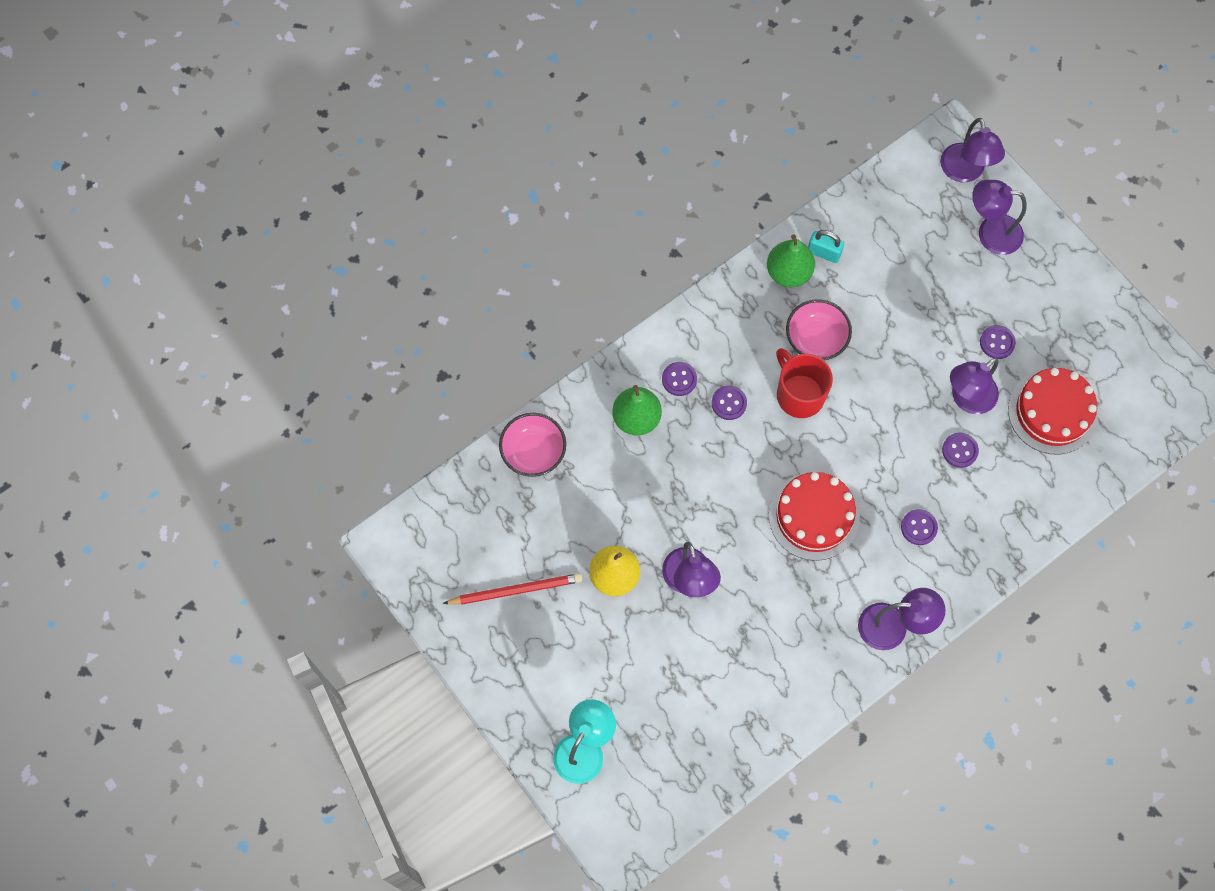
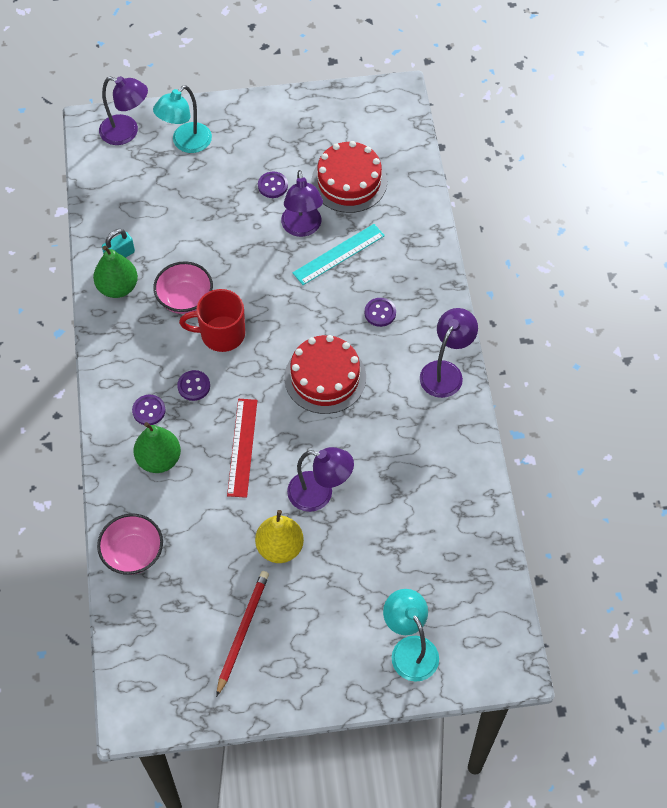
camera: 60 degrees left, 10 degrees down
purple button [942,433,979,468] -> turquoise ruler [292,224,385,285]
purple lamp [972,180,1027,255] -> turquoise lamp [153,85,212,153]
none -> red ruler [227,399,257,498]

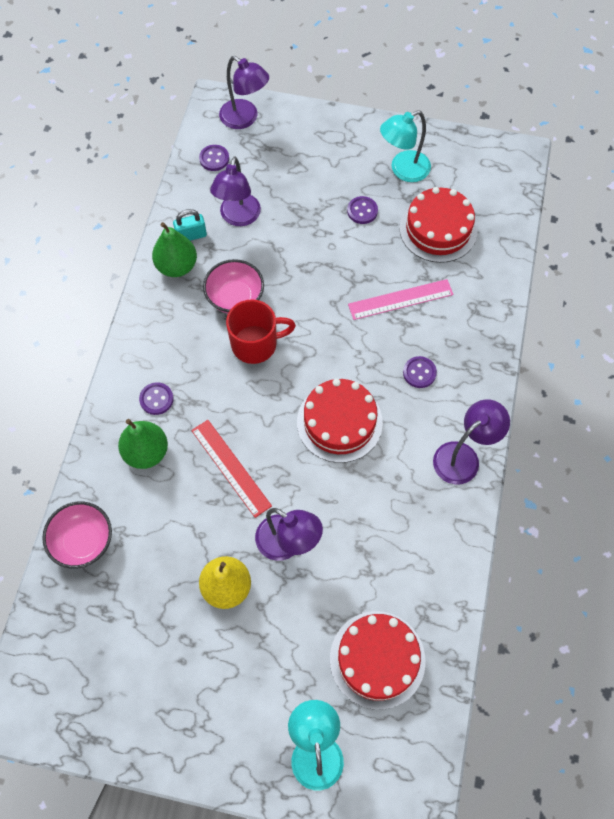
camera: 20 degrees right, 5 degrees up
turquoise lamp [153,85,212,153] -> turquoise lamp moved to [380,110,431,182]
purple button [177,370,210,401] -> purple button moved to [199,145,229,171]
red mug [179,289,245,352] -> red mug turned 150 degrees clockwise [226,299,296,364]
red pencil [216,571,269,697] -> none
red ruler [227,399,257,498] -> red ruler turned 60 degrees counterclockwise [191,420,272,518]
purple lamp [281,170,323,237] -> purple lamp moved to [210,157,261,226]
turquoise ruler [292,224,385,285] -> pink ruler [348,279,454,320]
none -> red cake [330,611,426,710]

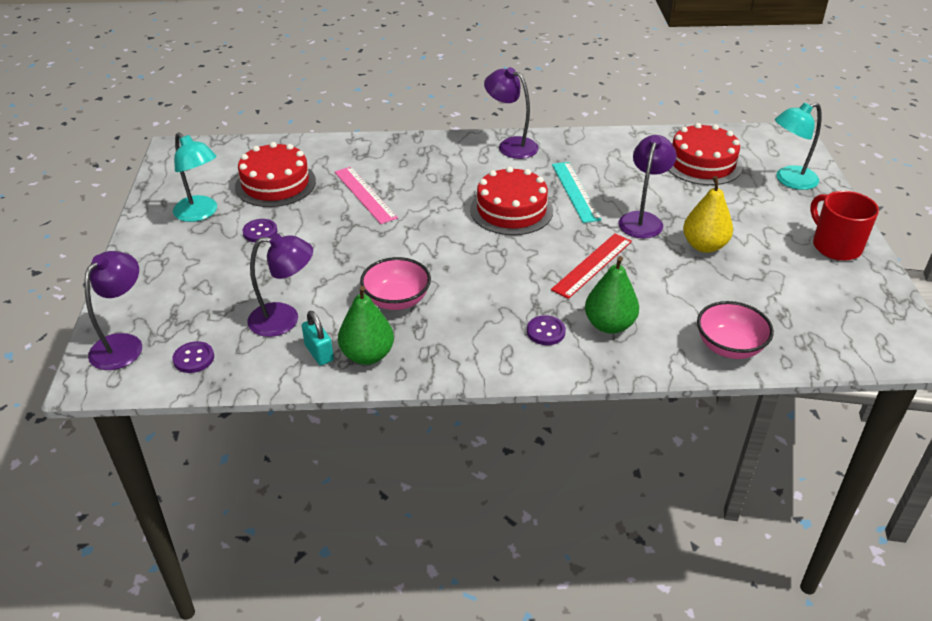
camera: 105 degrees left, 25 degrees down
red mug [226,299,296,364] -> red mug moved to [810,191,879,261]
purple button [403,356,437,388] -> none
none -> turquoise ruler [552,162,602,223]

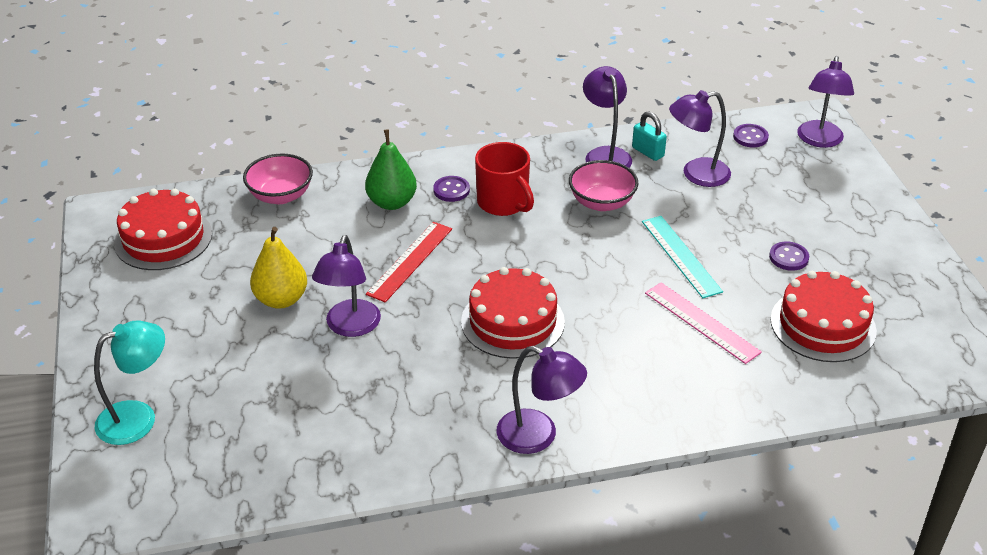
camera: 170 degrees right, 0 degrees up
turquoise lamp [173,132,217,222] -> none
green pear [338,286,394,365] -> purple lamp [583,66,632,168]
turquoise ruler [552,162,602,223] -> turquoise ruler moved to [642,216,723,298]
red cake [668,123,743,185] -> red cake moved to [114,189,212,270]
red mug [810,191,879,261] -> red mug moved to [475,142,534,216]

